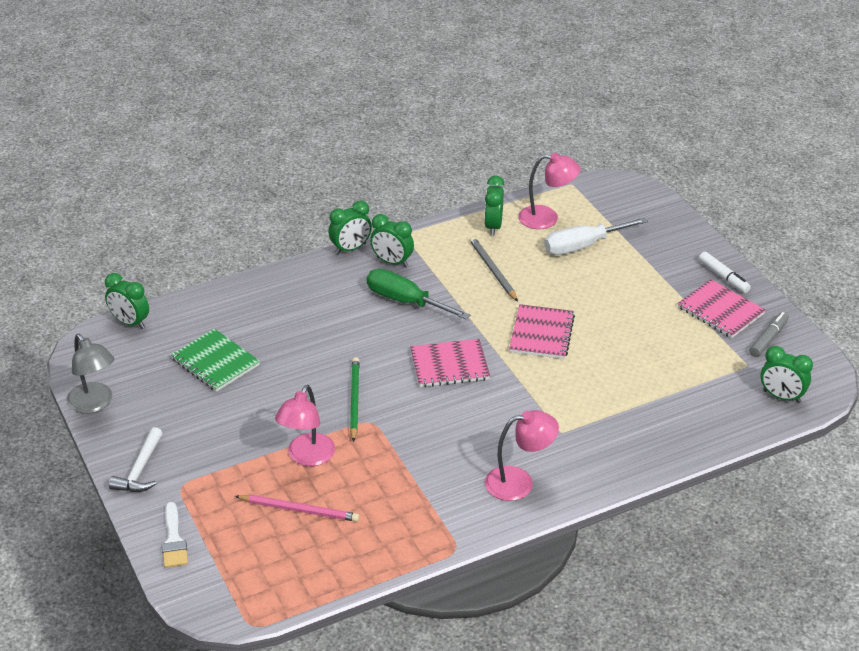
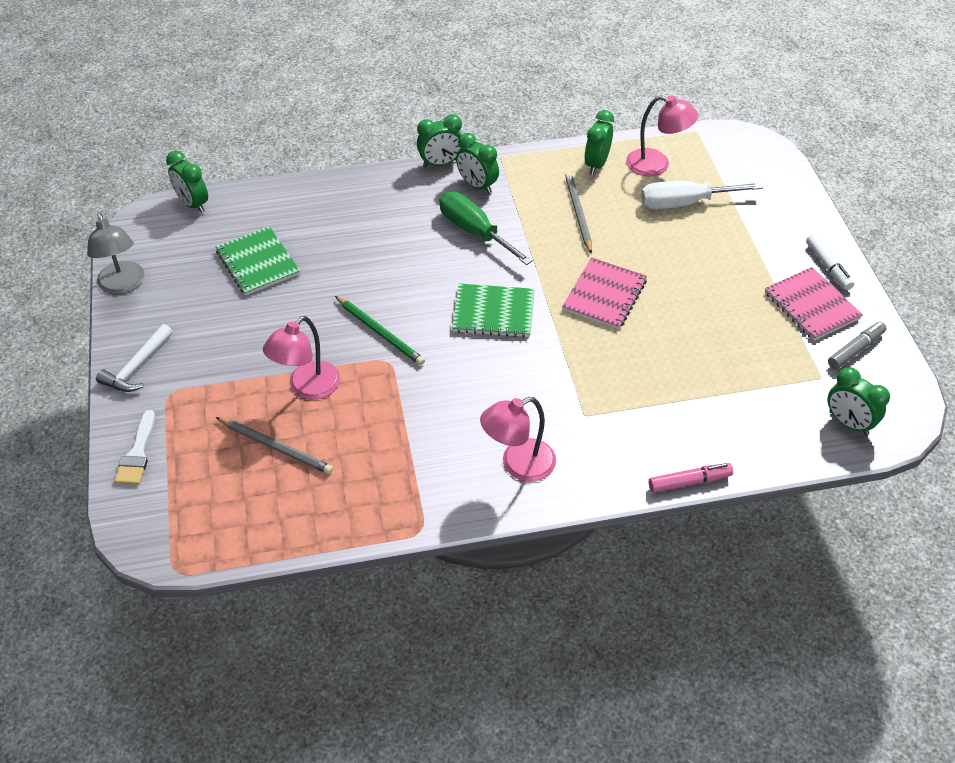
camera: 15 degrees right, 10 degrees up
pink pencil [235,495,359,522] -> grey pencil [216,417,333,474]
green pencil [350,357,360,442] -> green pencil turned 120 degrees clockwise [335,296,425,365]
pink notebook [410,339,490,387] -> green notebook [452,284,535,338]
pink lamp [485,410,559,501] -> pink lamp turned 150 degrees clockwise [480,397,556,482]
none -> pink marker [649,463,733,493]

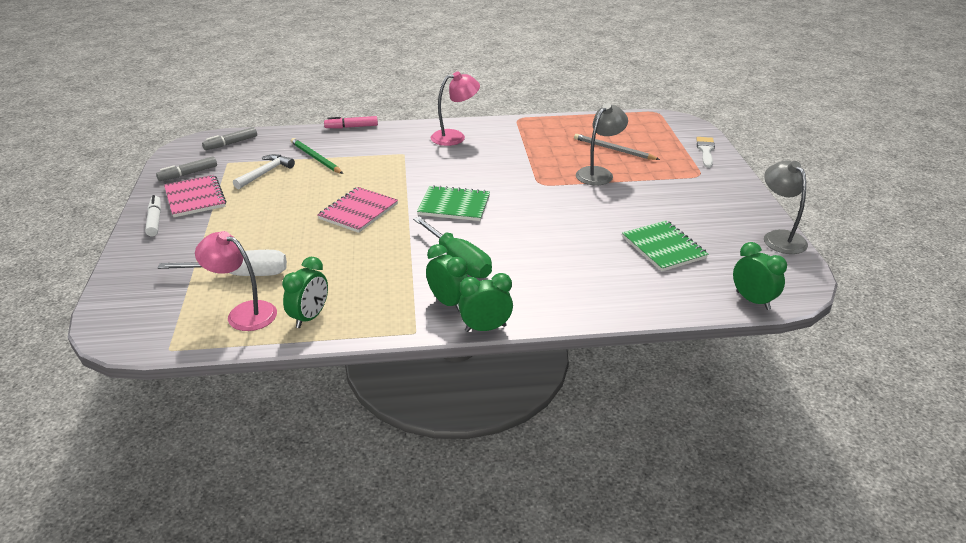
camera: 175 degrees left, 15 degrees down
white hammer [96,324,173,392] -> white hammer moved to [233,154,295,189]
pink lamp [263,316,340,400] -> grey lamp [576,103,628,185]
green pencil [335,296,425,365] -> green pencil moved to [291,138,343,174]
grey pencil [565,172,592,254] -> none
green clock [827,367,890,435] -> grey marker [202,127,257,150]

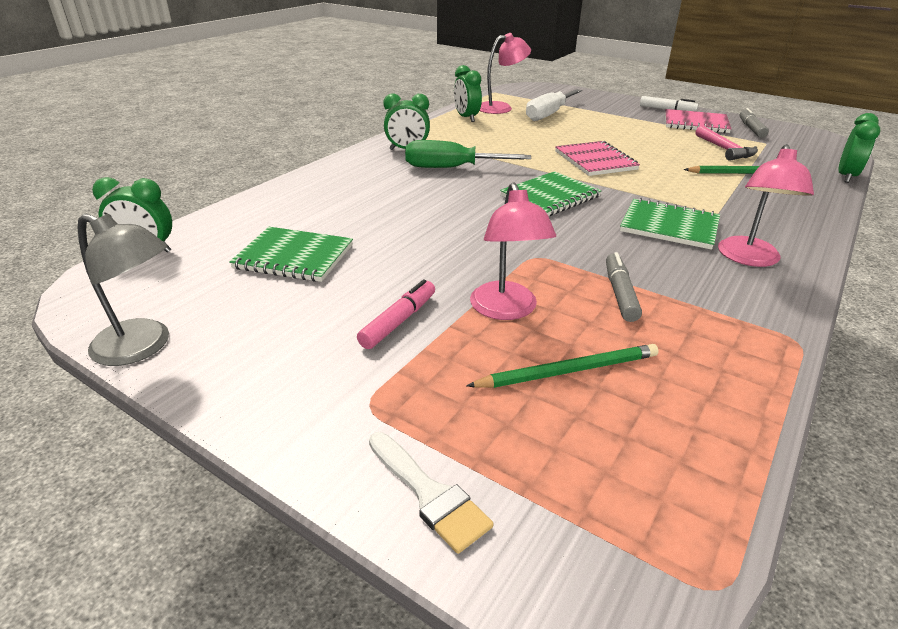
camera: 130 degrees right, 0 degrees up
grey marker [202,127,257,150] -> grey marker moved to [606,252,642,322]
white hammer [233,154,295,189] -> pink hammer [695,125,758,161]
pink marker [324,116,378,128] -> pink marker moved to [357,279,435,349]
green clock [459,273,513,332] -> green clock moved to [838,113,880,183]
grey pencil [574,134,660,160] -> green pencil [466,344,659,388]
grey lamp [576,103,628,185] -> pink lamp [470,182,556,320]
none -> green notebook [620,198,720,250]

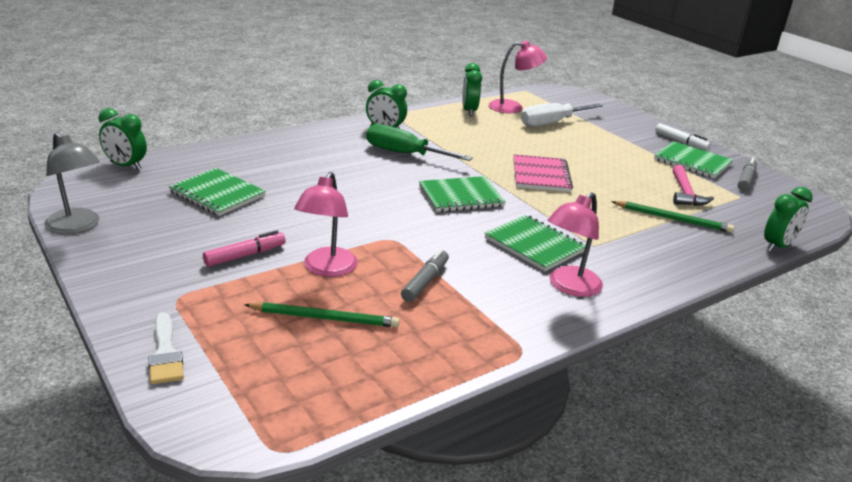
camera: 20 degrees right, 5 degrees down
pink notebook [665,109,731,133] -> green notebook [654,141,733,179]

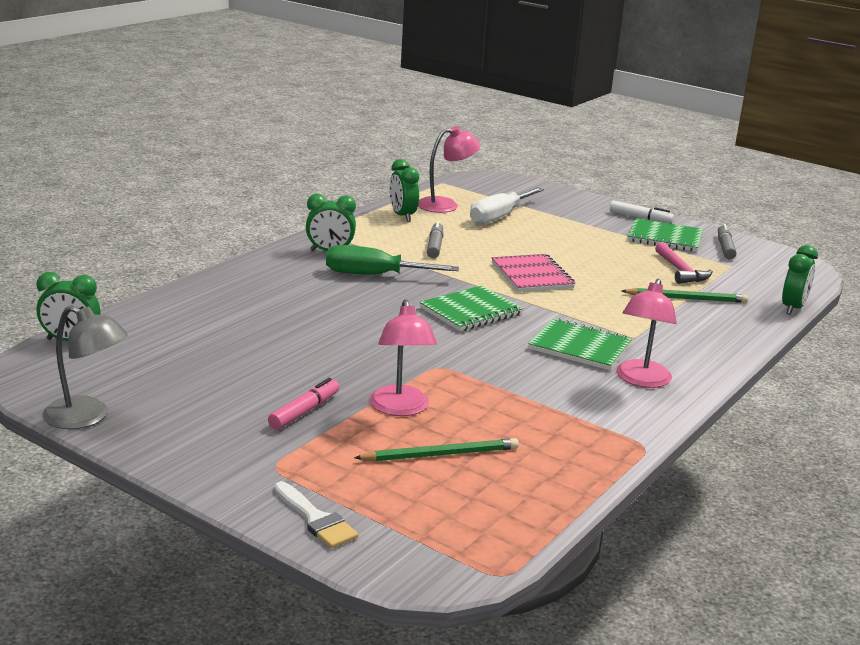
camera: 20 degrees left, 5 degrees down
green notebook [169,168,266,216] -> none
grey marker [401,249,449,302] -> grey marker moved to [427,221,443,258]

